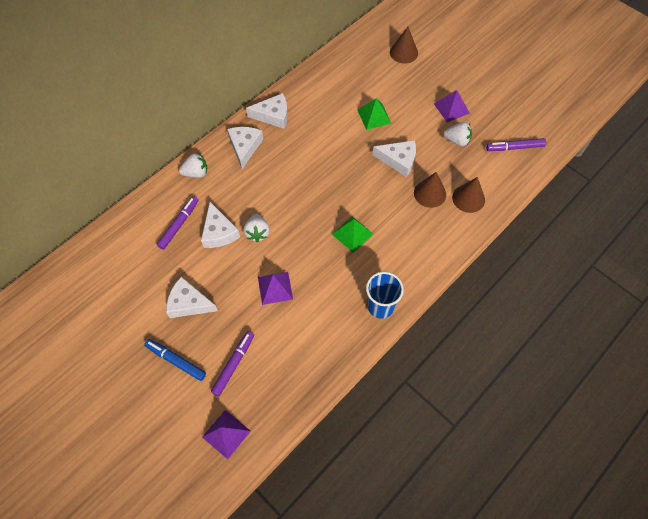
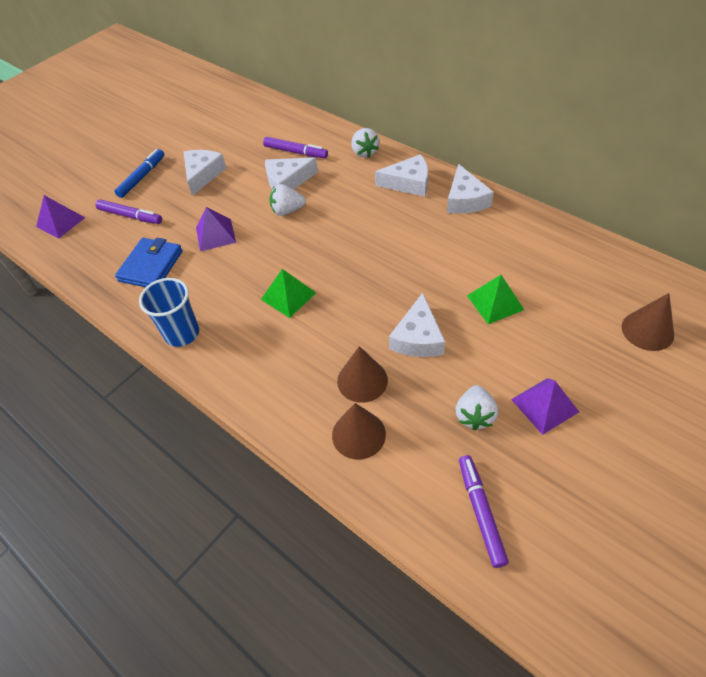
camera: 90 degrees right, 10 degrees down
none -> blue wallet [115,238,183,287]

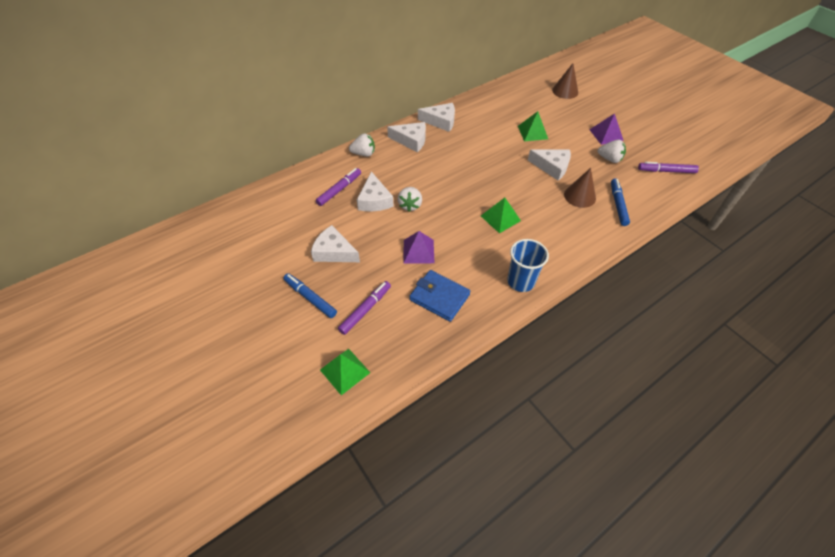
camera: 80 degrees left, 0 degrees up
purple pyramid [36,195,85,239] -> green pyramid [320,349,371,395]
brown cone [332,403,386,460] -> blue marker [611,178,630,226]
white cheese [375,154,428,197] -> white cheese turned 90 degrees clockwise [387,122,426,152]

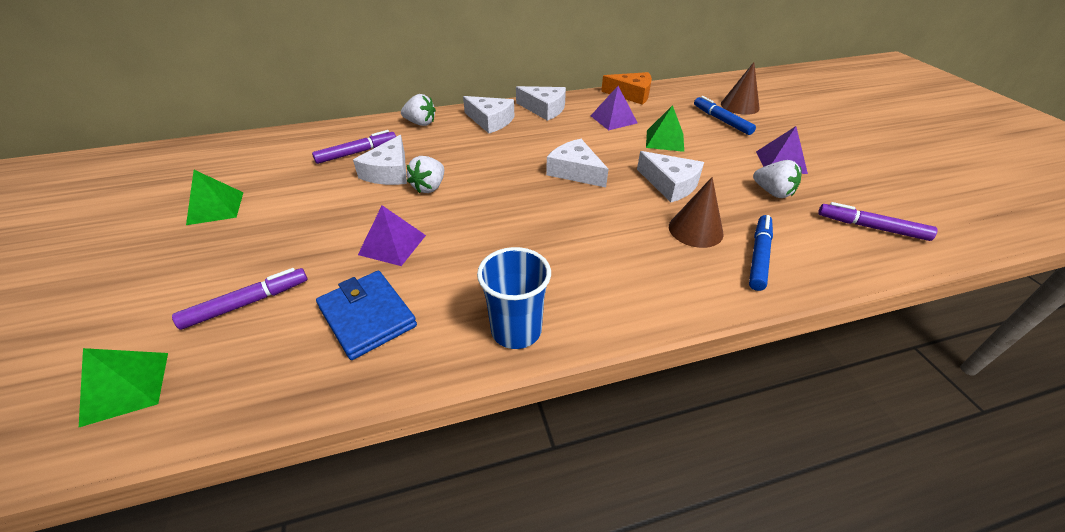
camera: 20 degrees right, 10 degrees down
blue marker [284,273,337,318] -> blue marker moved to [694,96,756,135]
white cheese [311,225,360,262] -> white cheese moved to [546,139,608,187]
green pyramid [481,198,521,233] -> green pyramid moved to [186,170,244,225]
none -> purple pyramid [591,86,638,130]
none -> orange cheese [601,72,652,105]

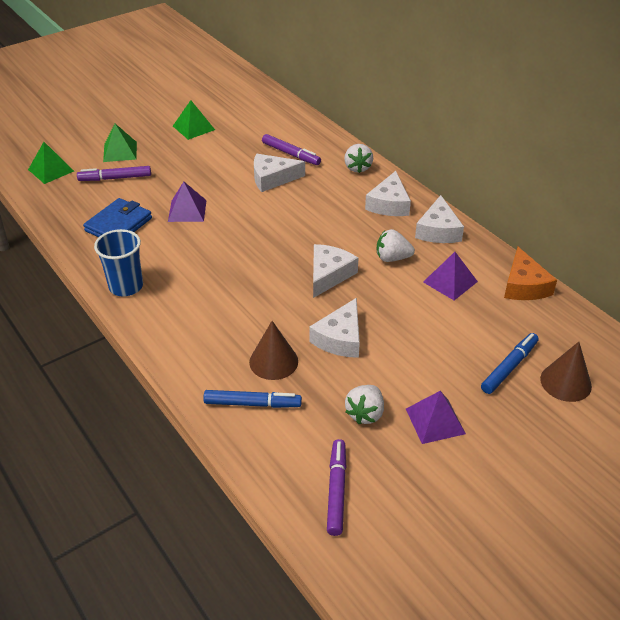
camera: 70 degrees right, 0 degrees up
purple marker [172,268,308,330] -> purple marker turned 135 degrees clockwise [77,166,151,181]
white strawberry [407,156,444,193] -> white strawberry moved to [377,229,415,262]
green pyramid [646,105,684,152] -> green pyramid moved to [103,124,137,162]

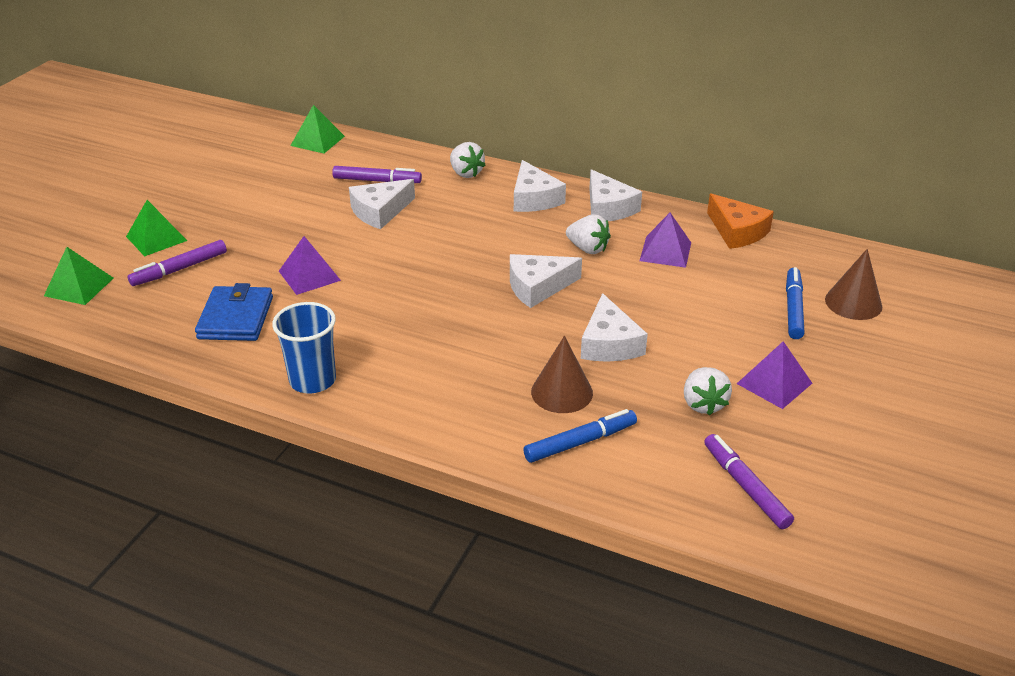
camera: 30 degrees left, 5 degrees down
green pyramid [173,100,215,140] -> green pyramid moved to [290,105,345,153]
white cheese [313,244,358,298] -> white cheese turned 105 degrees counterclockwise [510,254,582,308]
white strawberry [377,229,415,262] -> white strawberry turned 120 degrees counterclockwise [566,214,611,254]

